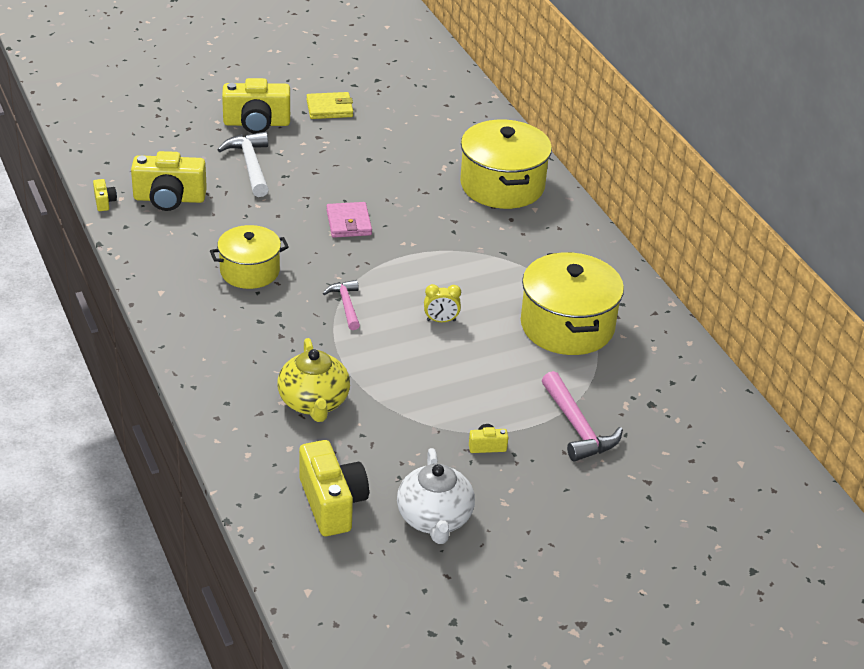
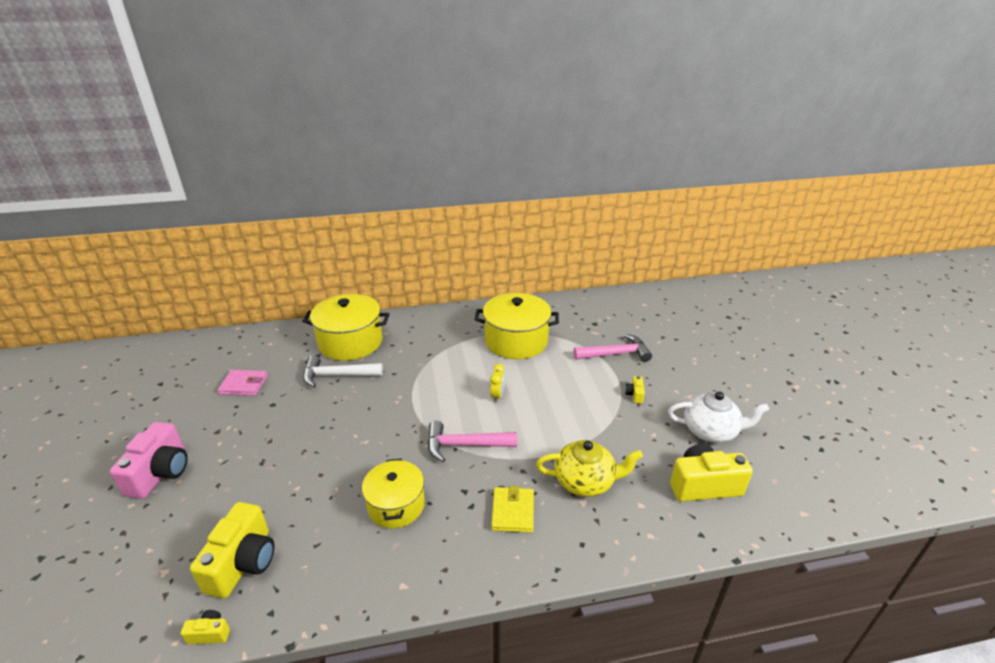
camera: 75 degrees left, 5 degrees down
white hammer [217,131,269,197] -> white hammer moved to [303,355,383,387]
yellow camera [222,78,290,133] -> pink camera [110,422,188,499]
yellow wallet [306,92,353,119] -> yellow wallet moved to [491,485,534,533]
pink hammer [323,280,360,330] -> pink hammer [428,421,517,462], size x1.56
pink wallet [326,202,372,238] -> pink wallet moved to [218,370,268,396]

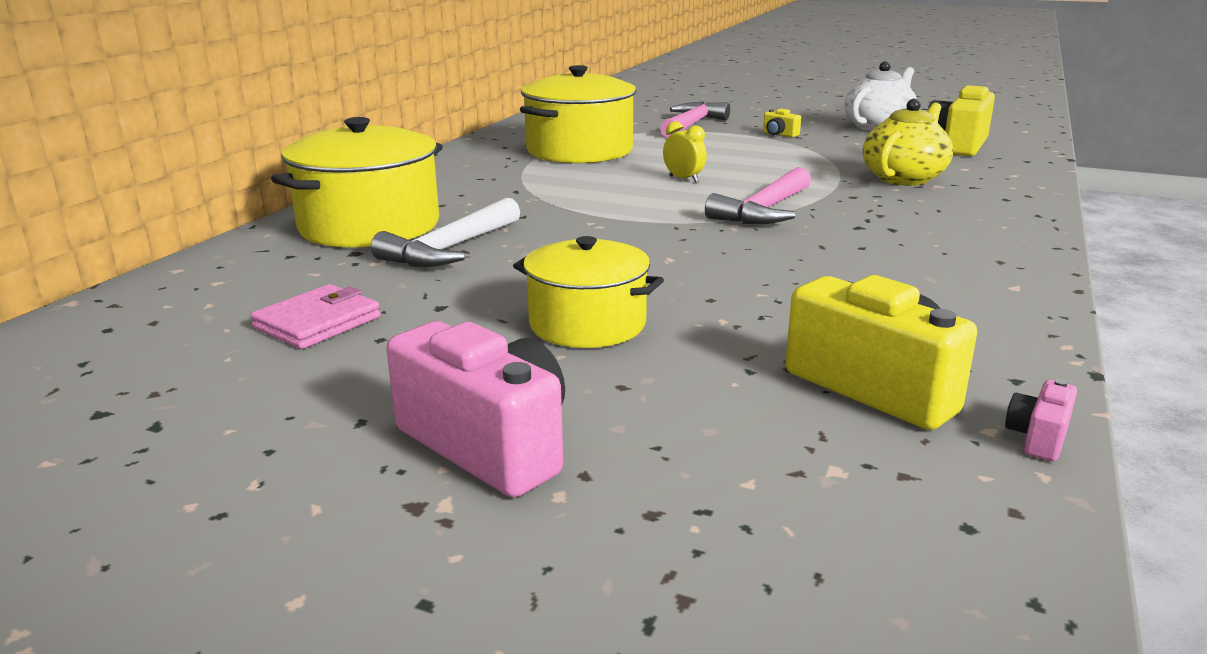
camera: 55 degrees left, 10 degrees down
yellow camera [181,610,230,644] -> pink camera [1005,379,1077,461]
yellow pot [362,459,425,528] -> yellow pot moved to [513,236,664,348]
yellow wallet [491,485,534,533] -> none

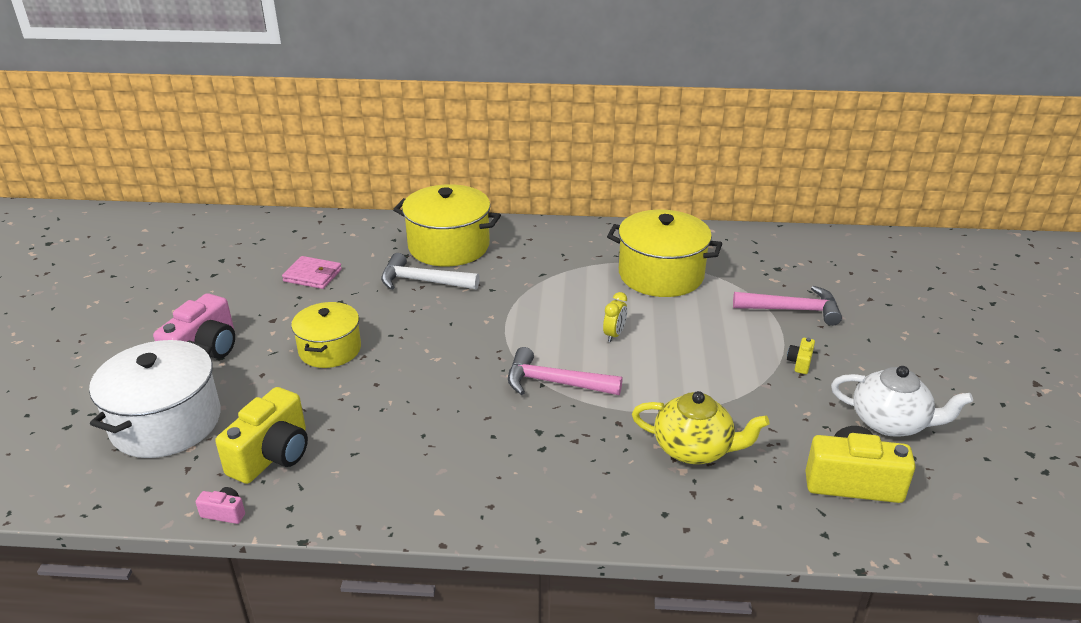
camera: 70 degrees right, 10 degrees up
none -> white pot [89,340,221,458]

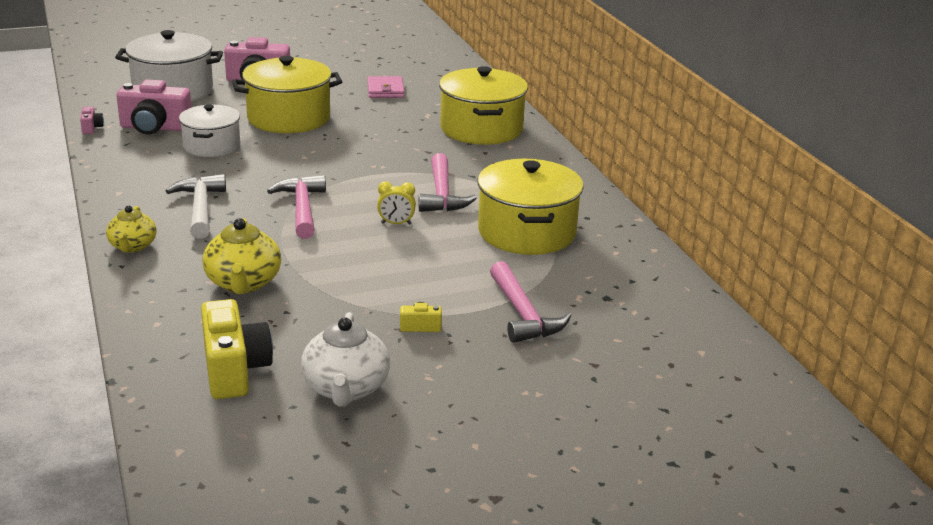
camera: 65 degrees right, 5 degrees down
yellow camera [215,387,308,484] -> pink camera [116,79,192,135]
yellow pot [291,302,361,368] -> yellow pot [232,56,342,133], size x1.55
white hammer [381,253,480,290] -> white hammer moved to [166,174,226,239]
none -> yellow teapot [106,206,157,253]
none -> white pot [179,104,240,157]
none -> pink hammer [419,153,477,212]

